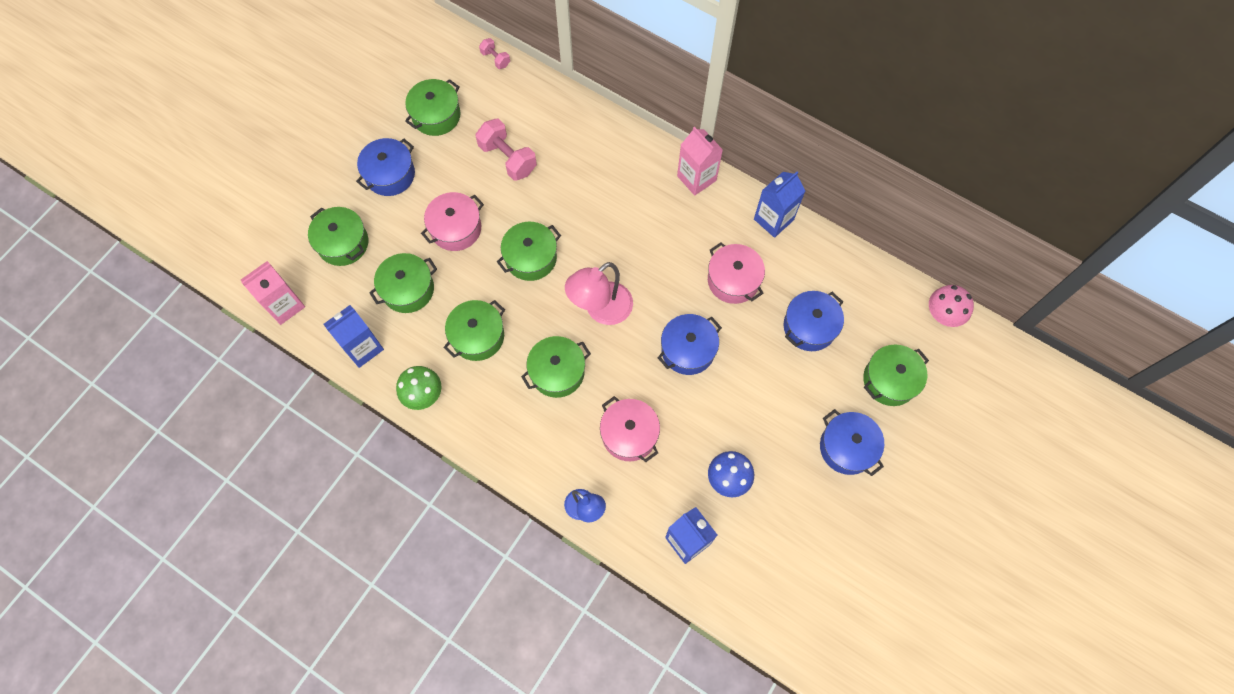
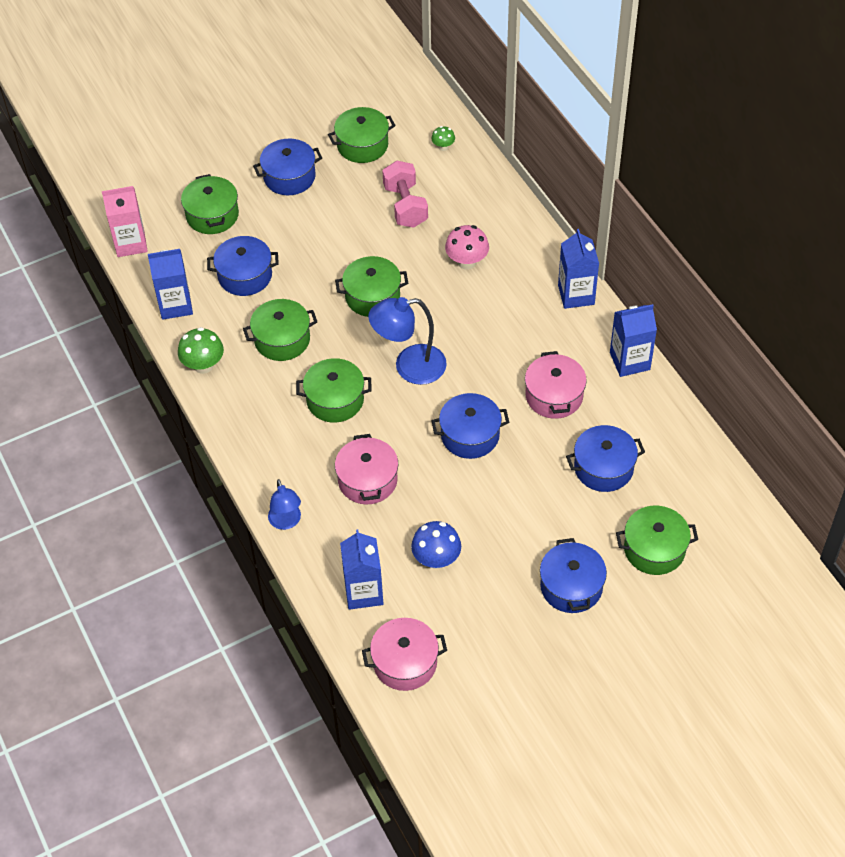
camera: 30 degrees right, 15 degrees down
green pot [369,253,437,313] -> blue pot [207,236,279,296]
pink pot [421,192,484,251] -> pink pot moved to [362,618,447,691]
pink dumbbell [479,38,510,69] -> none
pink lamp [565,262,633,325] -> blue lamp [368,297,447,385]
pink carton [677,127,723,196] -> blue carton [558,229,599,309]
pink mushroom [929,285,974,327] -> pink mushroom moved to [445,225,489,270]
none -> green mushroom [431,126,455,151]

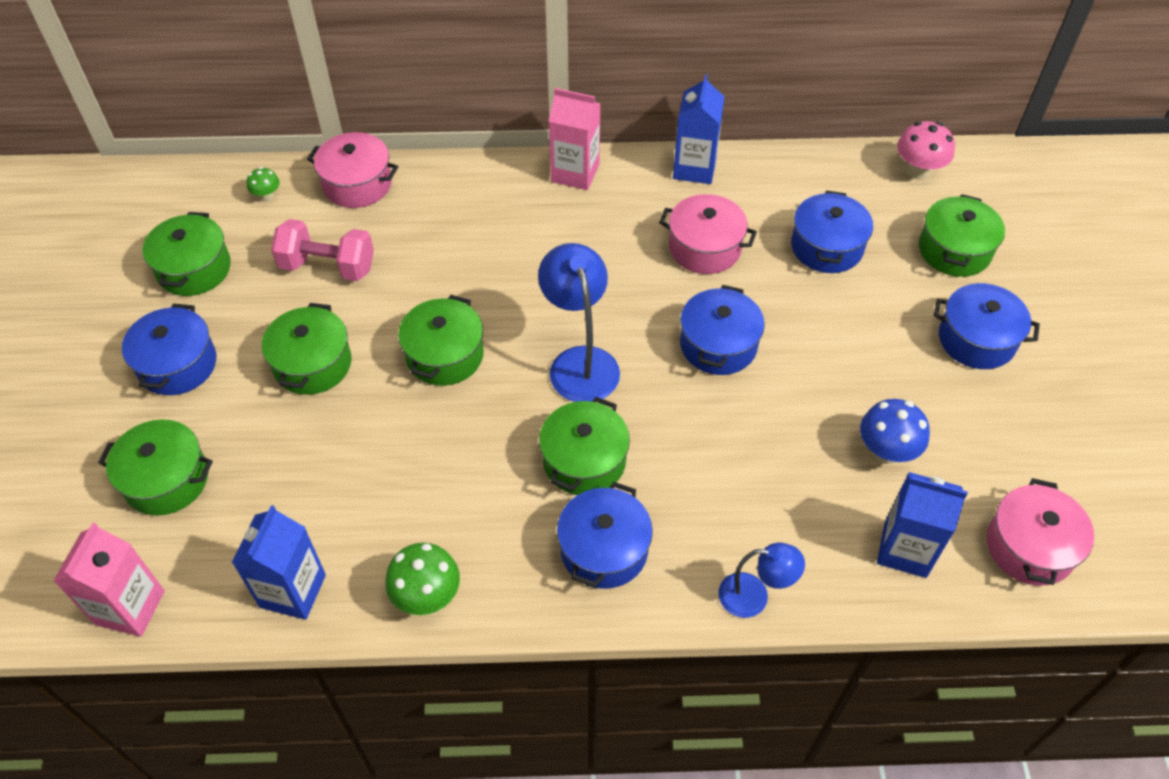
camera: 65 degrees left, 0 degrees up
blue pot [207,236,279,296] -> blue pot moved to [557,482,653,589]
green pot [243,299,318,361] -> green pot moved to [262,303,351,395]
pink pot [335,434,398,504] -> pink pot moved to [307,132,398,208]
blue lamp [368,297,447,385] -> blue lamp turned 150 degrees clockwise [538,243,620,402]
pink mushroom [445,225,489,270] -> pink mushroom moved to [897,121,955,180]
blue carton [558,229,599,309] -> pink carton [549,88,601,190]

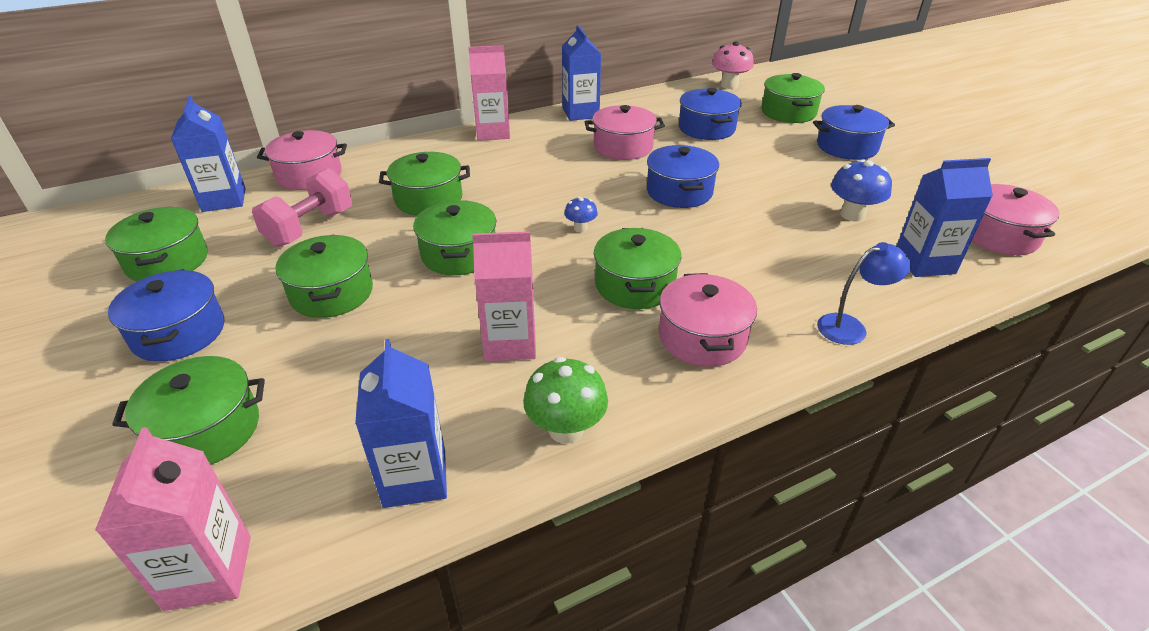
camera: 25 degrees left, 15 degrees down
green mushroom [247,167,280,201] -> blue carton [171,96,245,212]
pink dumbbell [271,219,374,281] -> pink dumbbell turned 45 degrees counterclockwise [252,168,352,247]
blue lamp [538,243,620,402] -> blue mushroom [564,197,598,232]
blue pot [557,482,653,589] -> pink pot [659,273,757,367]
none -> green pot [379,152,470,216]
none -> pink carton [472,231,536,361]

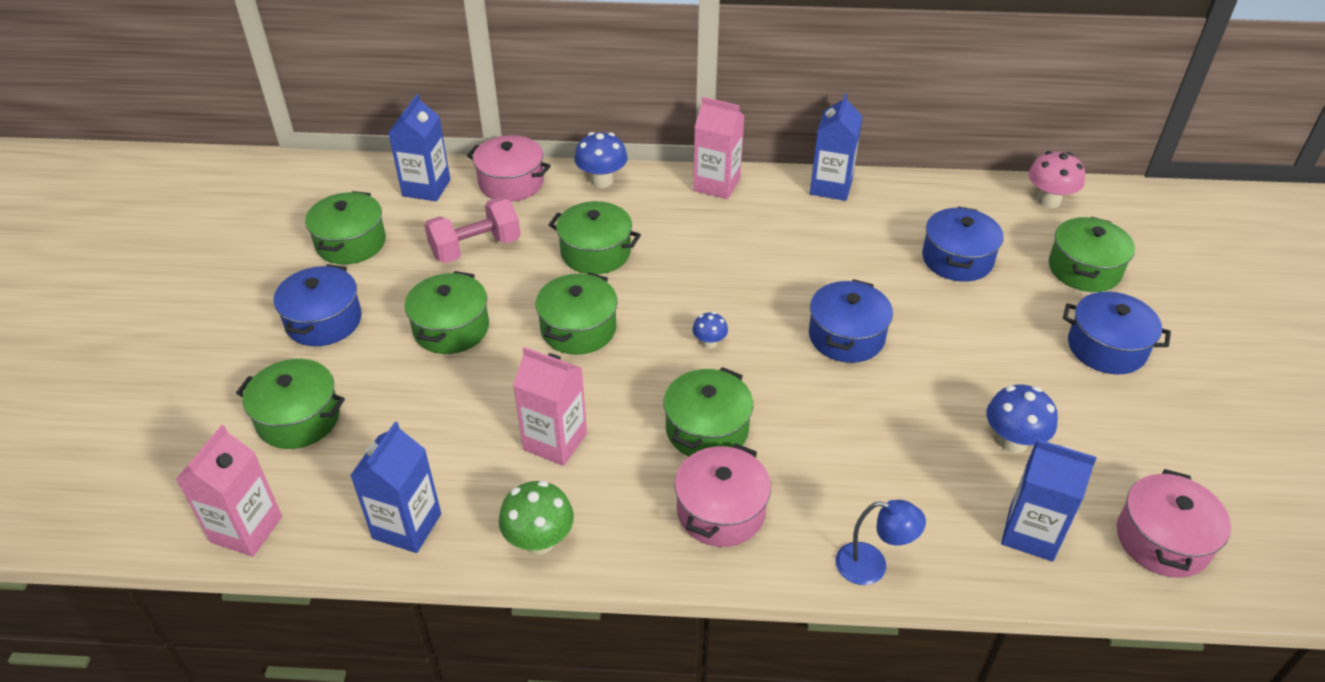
camera: 30 degrees right, 5 degrees up
pink pot [585,105,665,160] -> none
none -> blue mushroom [574,132,628,188]

